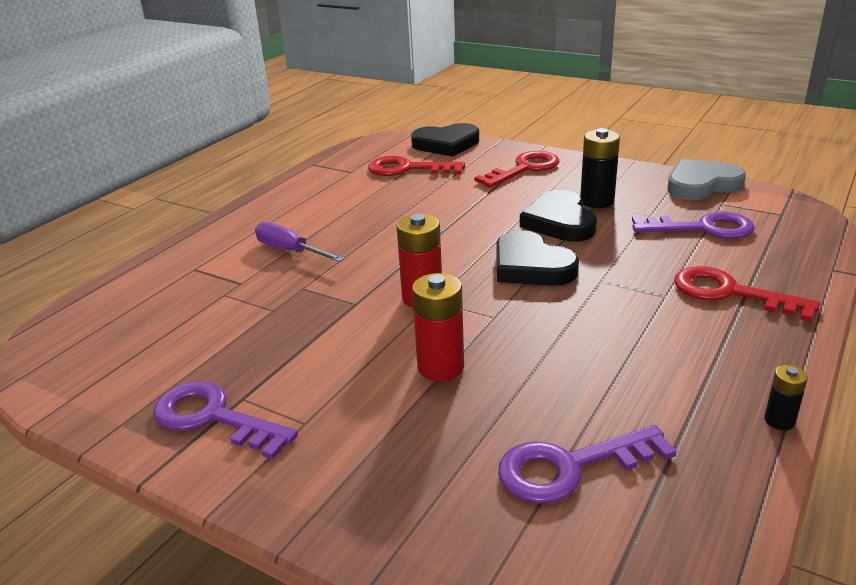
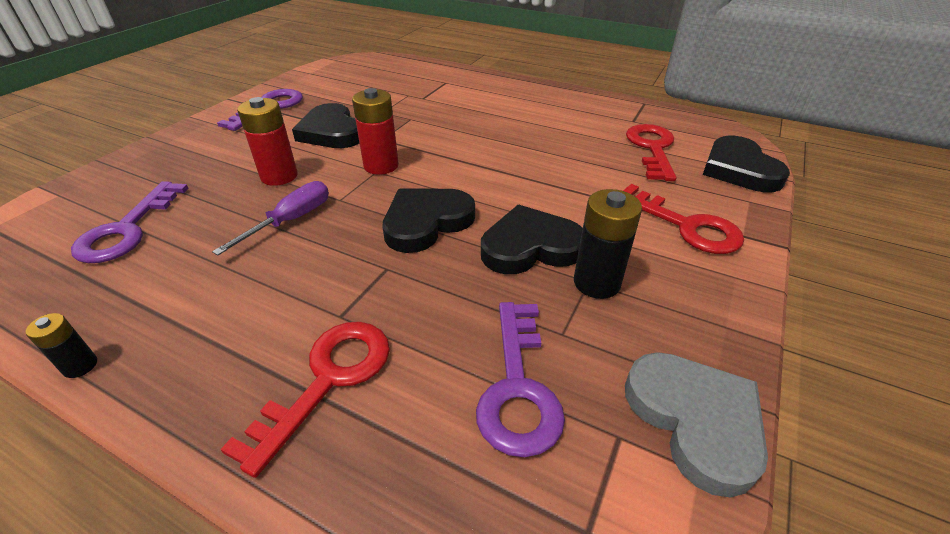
camera: 85 degrees right, 10 degrees up
purple screwdriver [255,222,345,262] -> purple screwdriver moved to [212,181,329,256]
purple key [498,425,676,504] -> purple key turned 150 degrees counterclockwise [71,181,188,263]
none -> black heart [292,103,359,148]

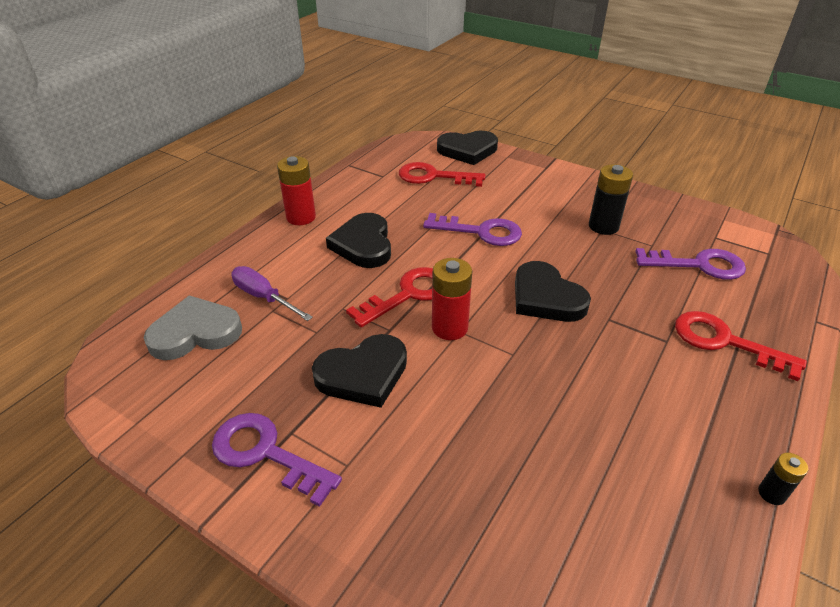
camera: 85 degrees left, 0 degrees up
purple key [71,181,188,263] -> purple key moved to [423,213,522,246]
purple screwdriver [212,181,329,256] -> purple screwdriver moved to [231,266,313,321]
red battery [237,97,297,186] -> red battery moved to [277,156,316,225]
black heart [481,205,583,274] -> black heart moved to [326,213,391,268]
red key [621,184,744,254] -> red key moved to [346,267,433,327]
grey heart [625,352,768,498] -> grey heart moved to [144,295,242,360]

